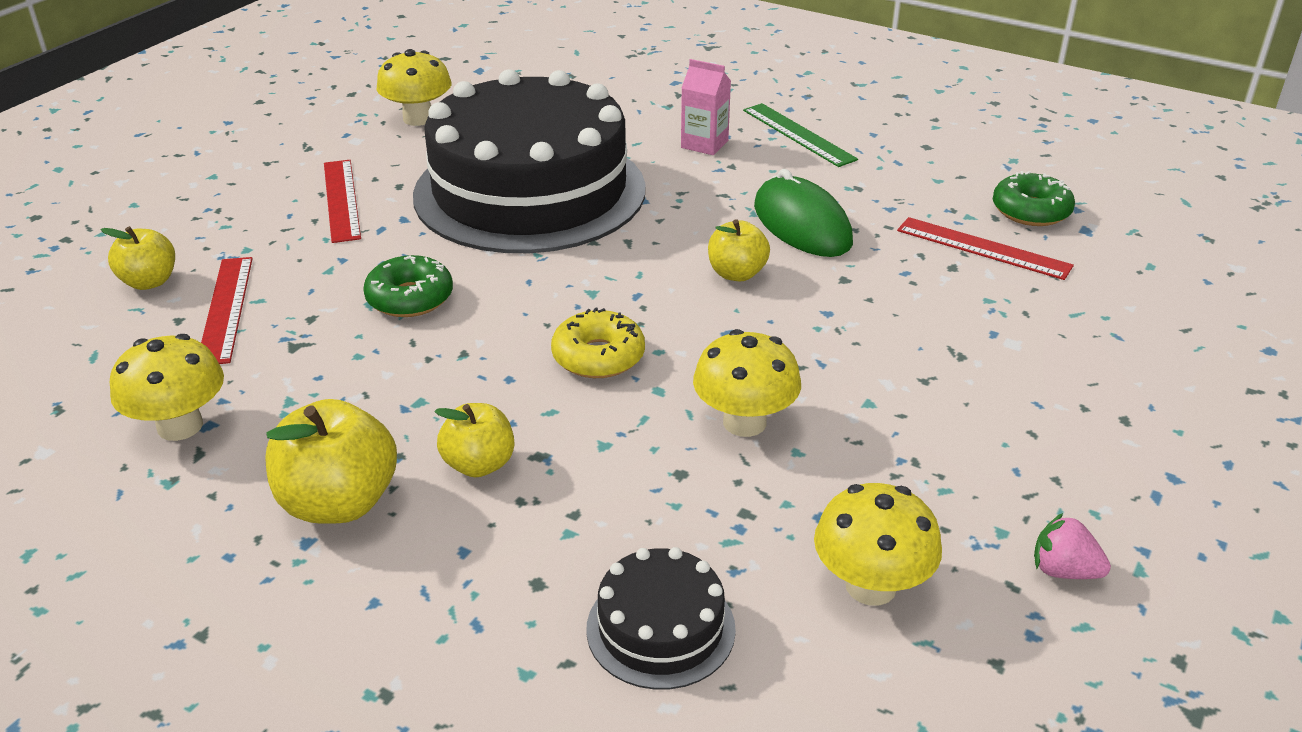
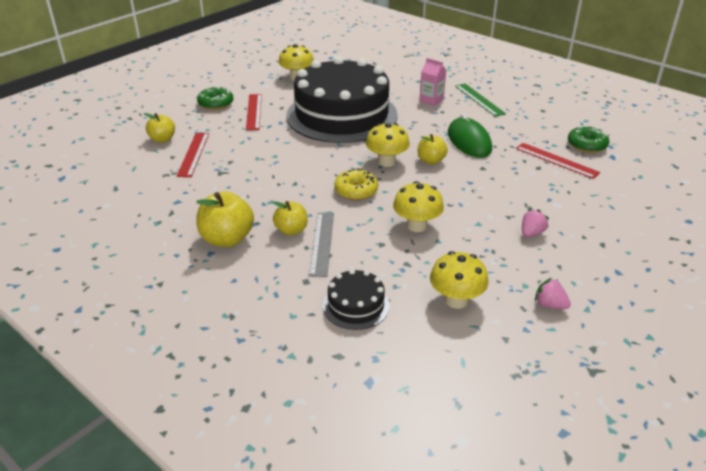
camera: 10 degrees right, 0 degrees up
yellow mushroom [110,334,224,441] -> yellow mushroom moved to [366,123,410,167]
green donut [363,255,453,317] -> green donut moved to [197,87,233,110]
none -> grey ruler [309,213,334,277]
none -> pink strawberry [522,209,549,237]

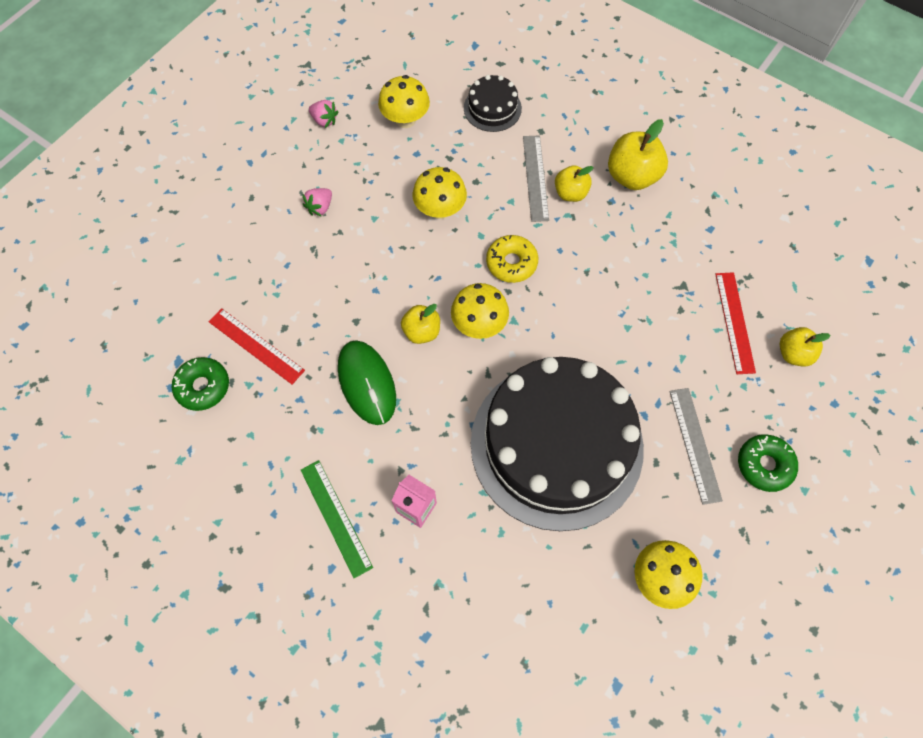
camera: 175 degrees right, 30 degrees up
red ruler [246,94,262,130] -> grey ruler [669,388,723,505]

